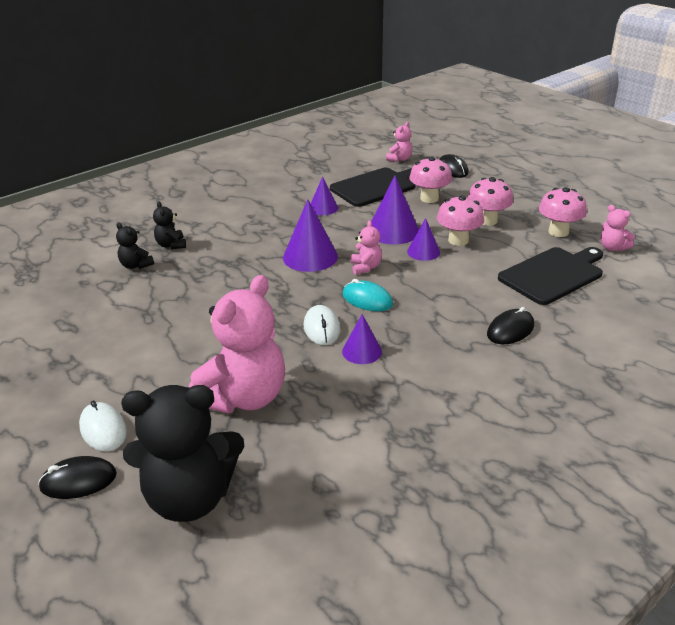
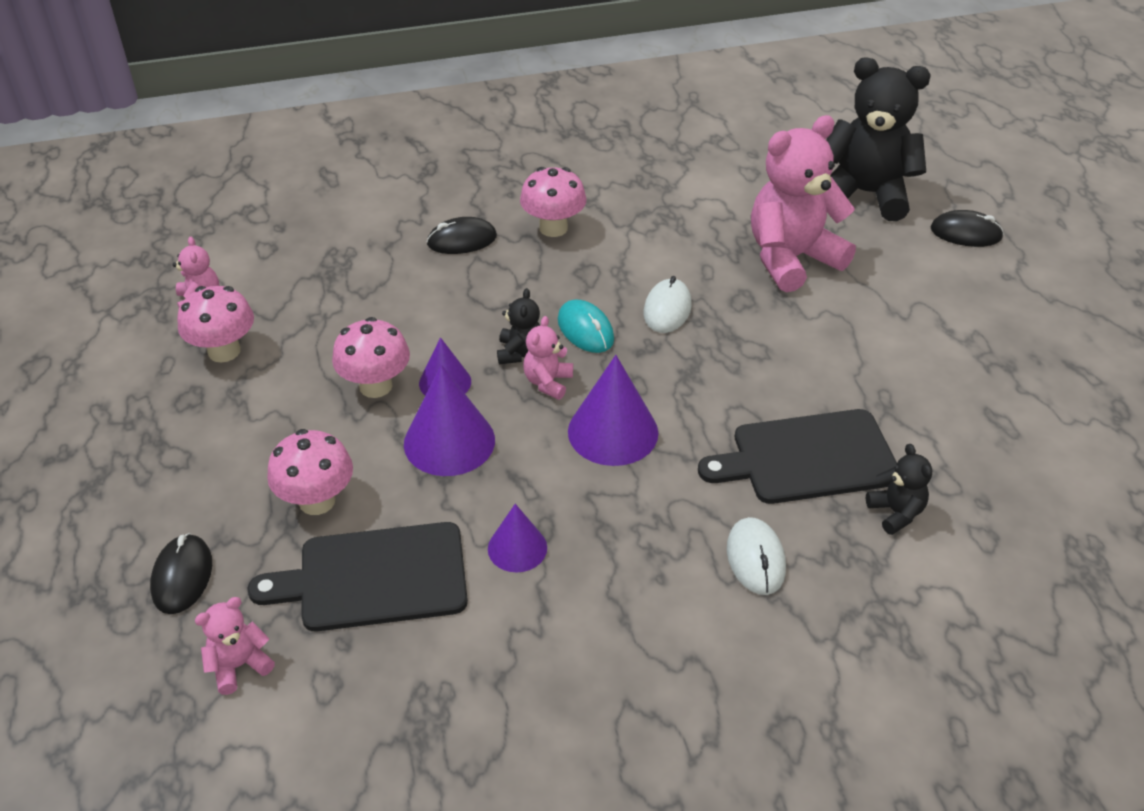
camera: 155 degrees left, 10 degrees up
white mouse [79,400,127,451] -> white mouse moved to [727,517,786,595]
black teddy bear [153,202,186,249] -> black teddy bear moved to [497,288,540,364]
purple cone [342,314,382,364] -> none
pink mushroom [468,177,513,226] -> pink mushroom moved to [520,167,587,237]
black cutting board [498,247,603,305] -> black cutting board moved to [698,409,897,504]

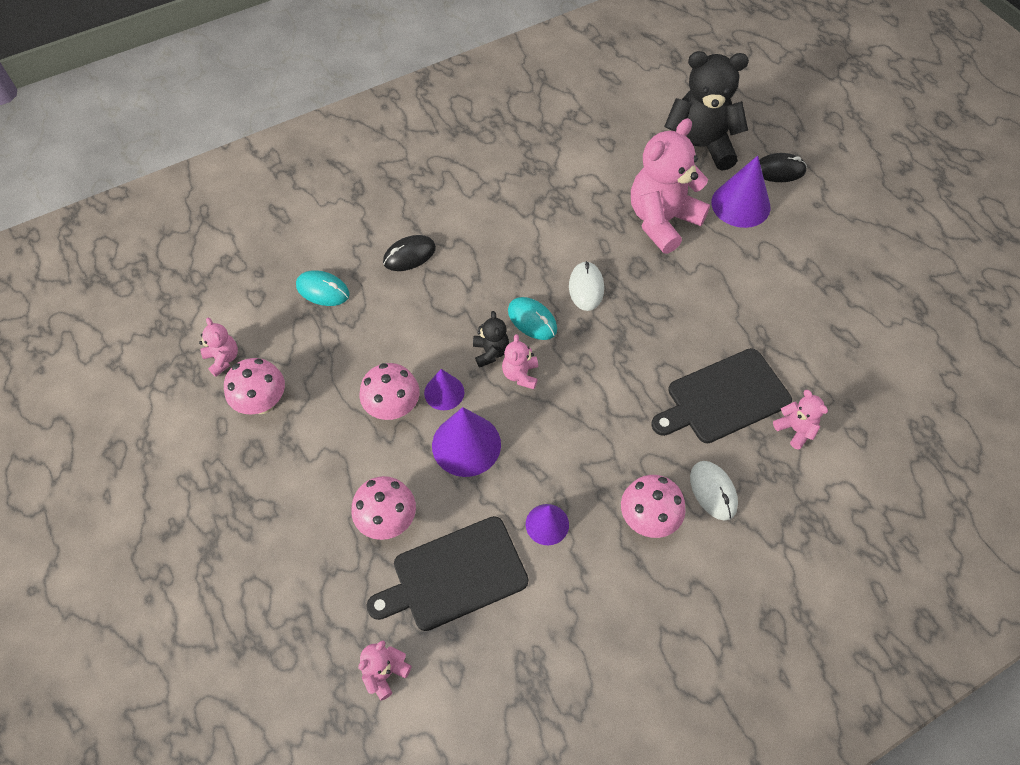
camera: 15 degrees left, 15 degrees up
black mouse [150,533,212,614] -> none
pink mushroom [520,167,587,237] -> pink mushroom moved to [621,475,686,538]
purple cone [568,355,658,466] -> purple cone moved to [711,155,771,228]
black teddy bear [866,444,932,535] -> pink teddy bear [773,390,828,450]
none -> turquoise mouse [296,270,350,306]

